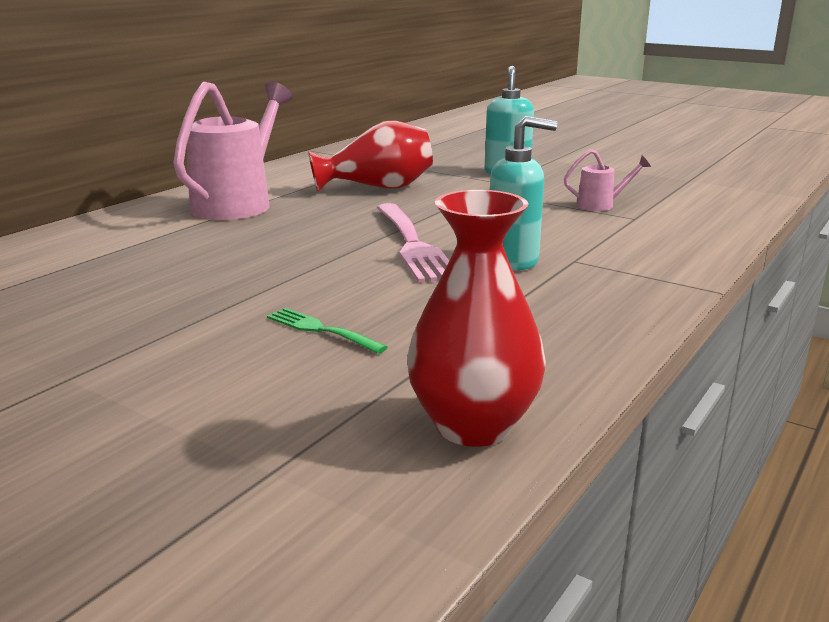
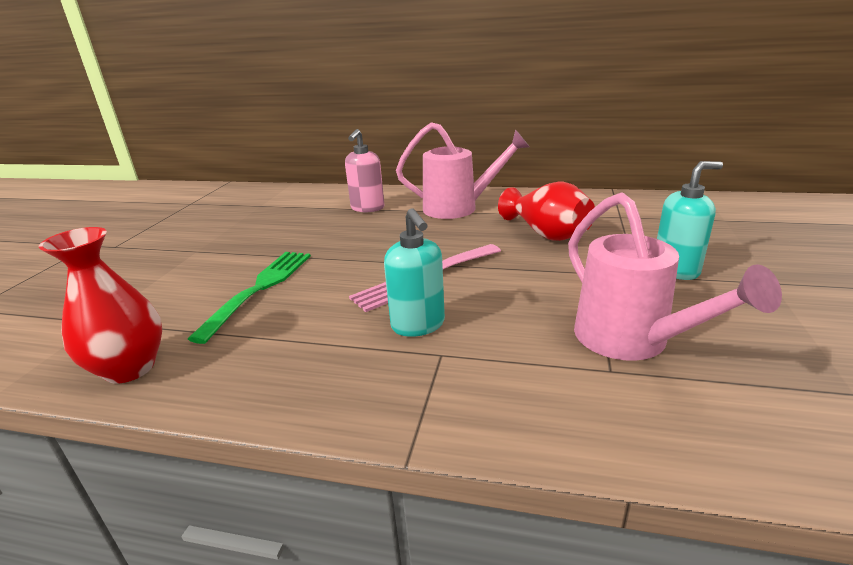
camera: 70 degrees right, 5 degrees up
green fork [267,308,387,354] -> green fork [188,252,311,344], size x1.95
pink watering can [564,149,651,211] -> pink watering can [568,192,782,361], size x2.18
none -> pink soap dispenser [345,129,384,212]

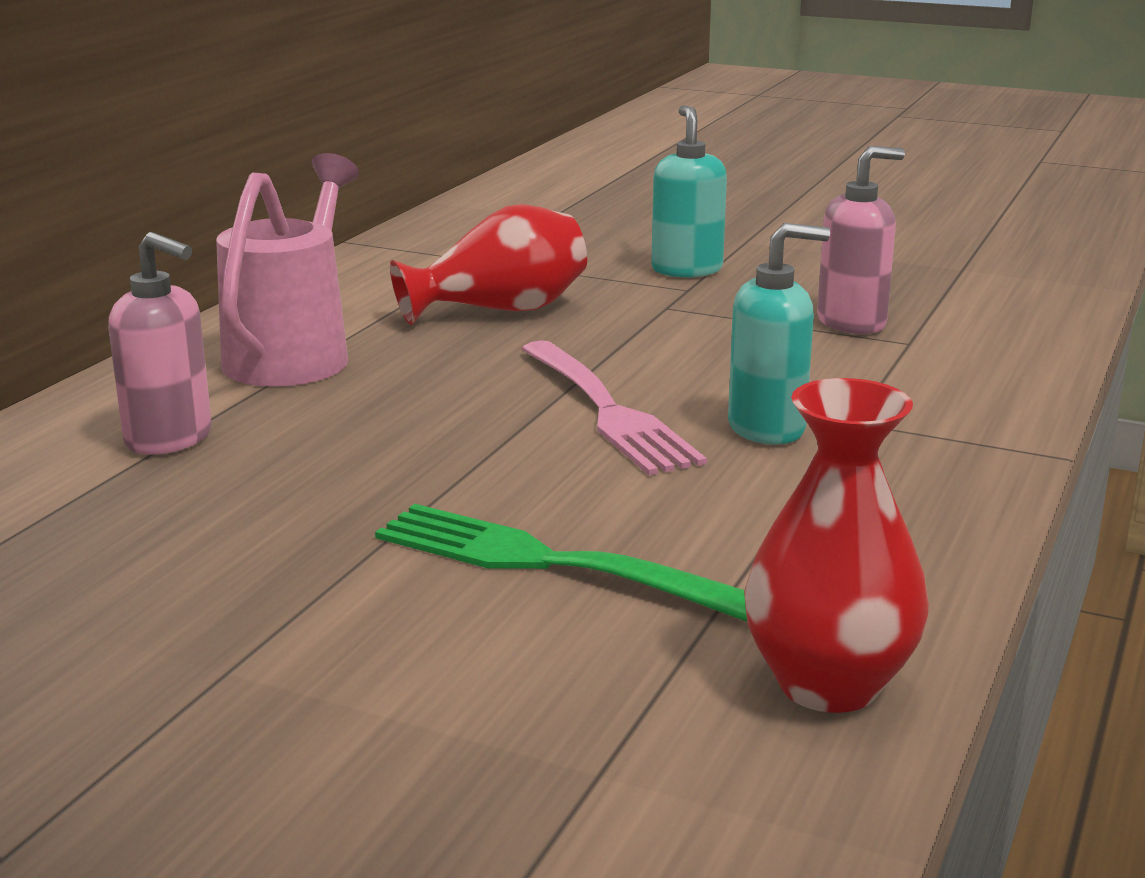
camera: 80 degrees left, 5 degrees down
pink watering can [568,192,782,361] -> pink soap dispenser [817,146,905,334]

